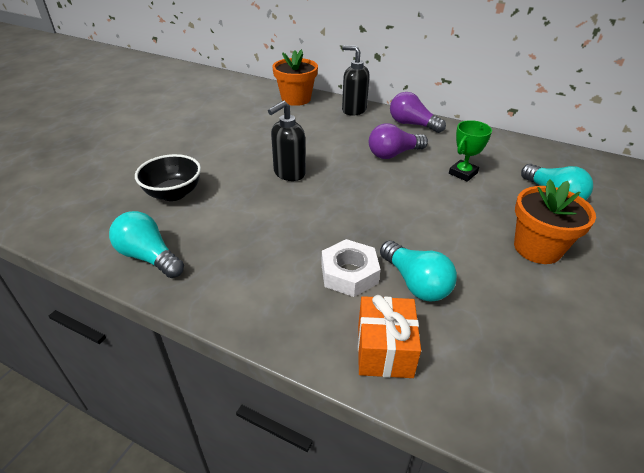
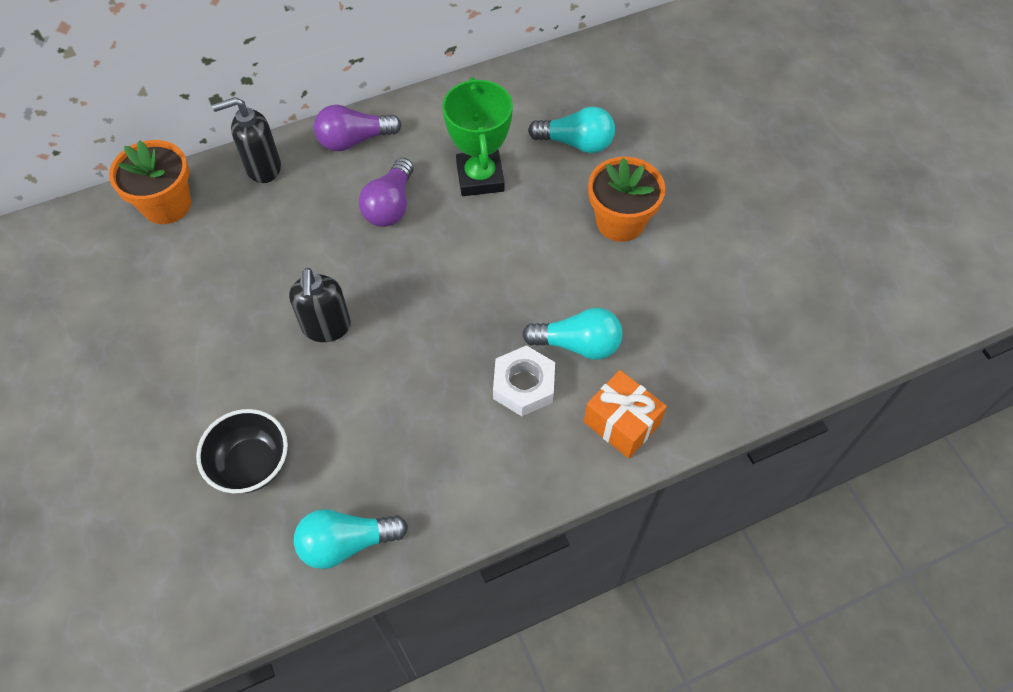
camera: 50 degrees left, 20 degrees up
green trophy [449,120,492,182] -> green trophy [442,77,513,196], size x1.59

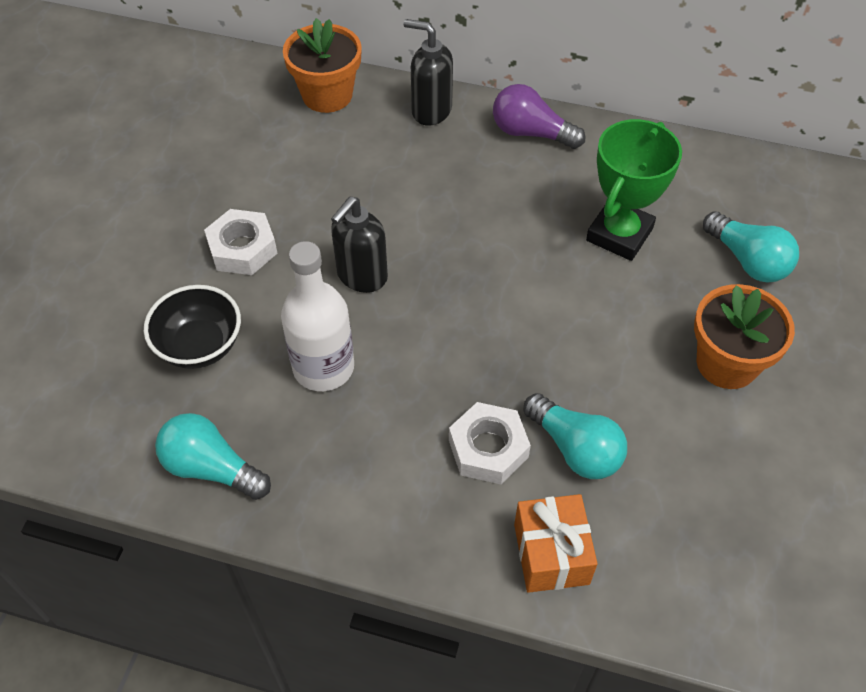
camera: 40 degrees right, 5 degrees down
purple light bulb [359,158,414,227] -> none
none -> white nut [204,209,277,275]
none -> white bottle [281,241,354,391]

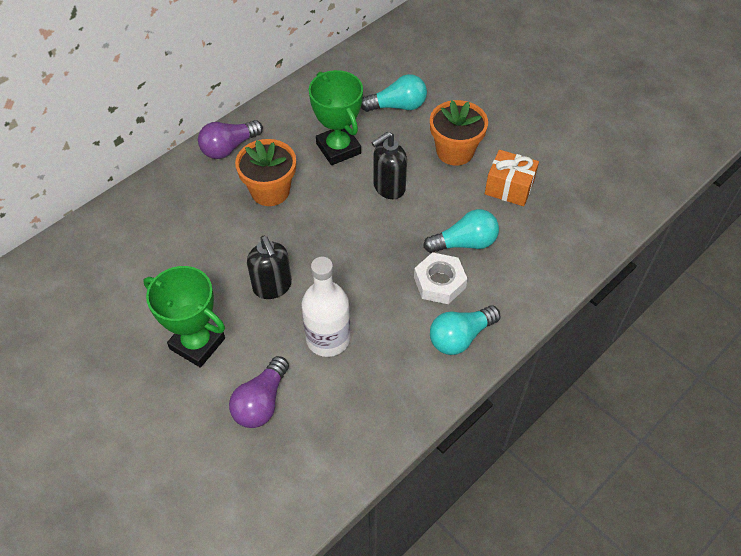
camera: 60 degrees left, 0 degrees up
black bowl [144,285,241,369] -> purple light bulb [229,356,289,428]
turquoise light bulb [155,413,271,500] -> turquoise light bulb moved to [430,305,501,355]
white nut [204,209,277,275] -> green trophy [143,266,225,368]
orange flower pot [283,18,362,113] -> orange flower pot moved to [235,139,296,206]
black soap dispenser [404,19,453,126] -> black soap dispenser moved to [371,132,407,199]
orange gift [514,494,598,593] -> orange gift moved to [485,150,539,206]

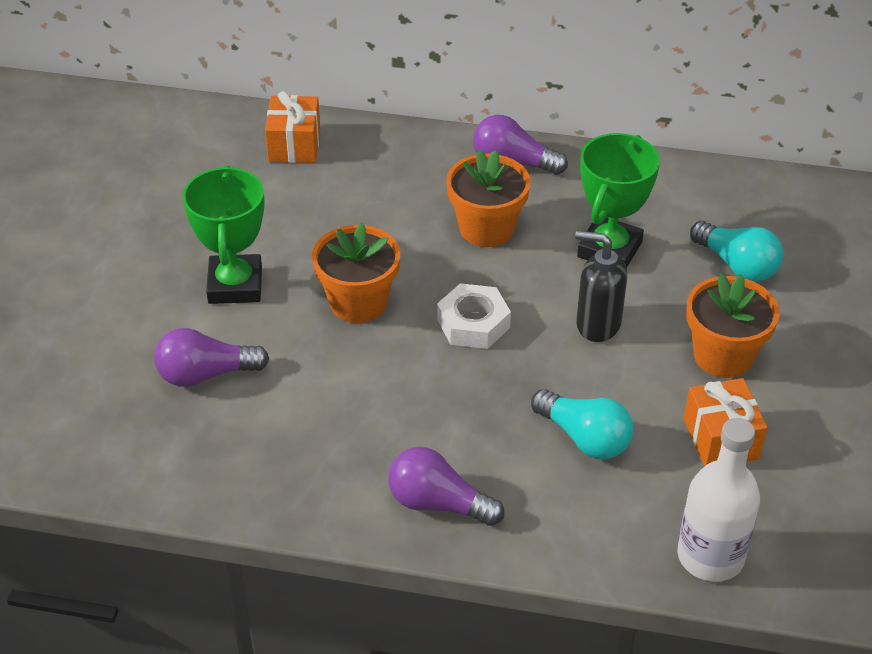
camera: 55 degrees right, 10 degrees down
black soap dispenser [247,236,292,299] -> orange flower pot [312,223,400,323]
white bottle [301,257,350,357] -> white bottle moved to [677,418,760,582]
white nut [414,252,467,304] -> white nut moved to [437,283,511,349]
turquoise light bulb [430,305,501,355] -> purple light bulb [388,447,504,526]
none -> orange gift [265,91,320,163]

